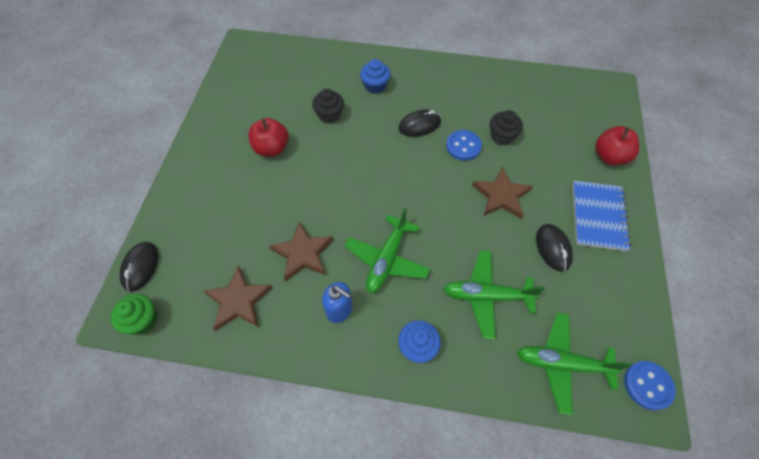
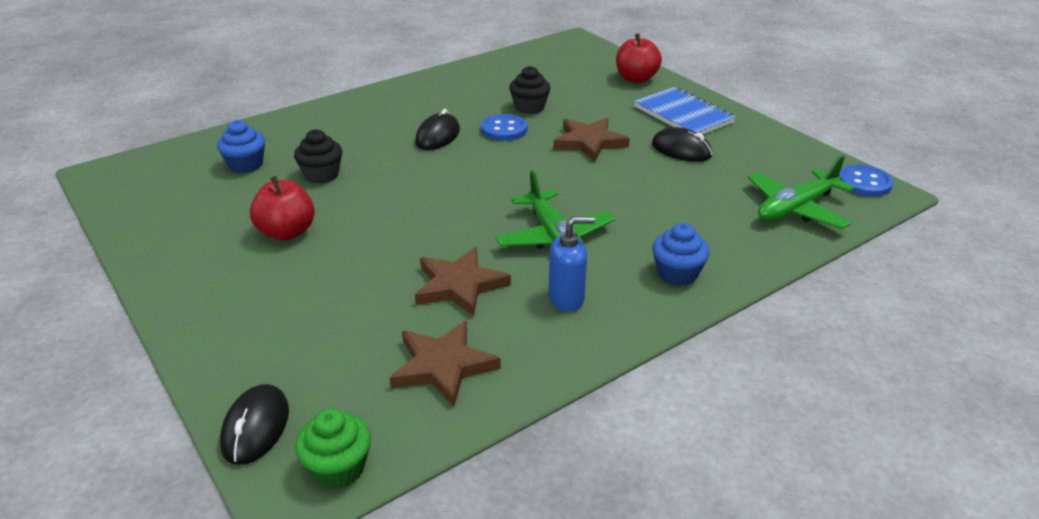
camera: 45 degrees left, 25 degrees down
black mouse [120,242,159,292] -> black mouse turned 45 degrees clockwise [220,384,289,465]
blue cupcake [360,59,391,94] -> blue cupcake moved to [217,120,265,173]
green plane [443,251,545,339] -> none

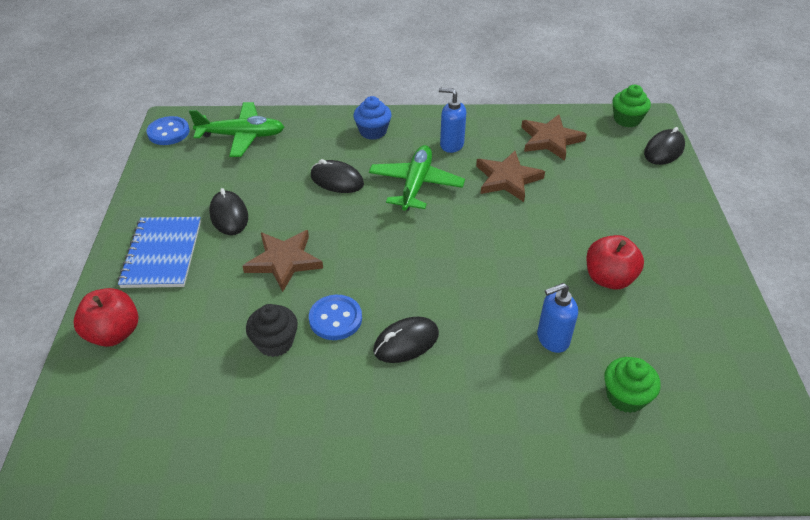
camera: 145 degrees left, 10 degrees up
blue cupcake [217,120,265,173] -> green cupcake [604,357,660,413]
black cupcake [294,129,342,184] -> blue soap dispenser [537,283,578,353]
none -> black mouse [311,159,364,193]

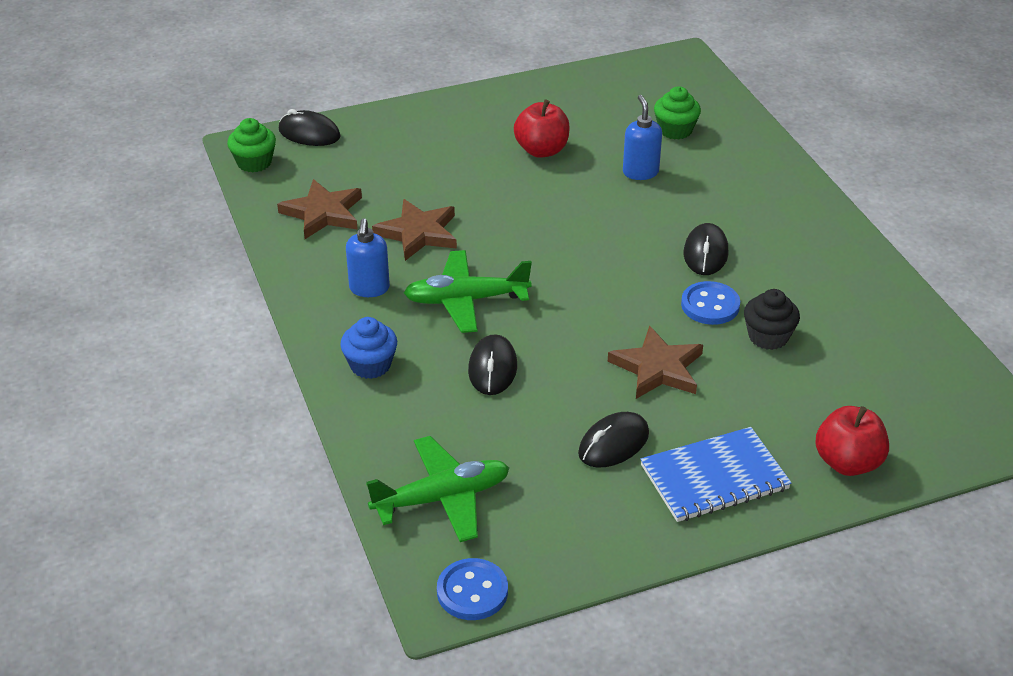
camera: 110 degrees left, 5 degrees down
green plane [189,102,284,157] -> green plane turned 90 degrees clockwise [366,436,509,542]
black mouse [373,317,439,363] -> black mouse turned 60 degrees clockwise [684,223,728,275]
blue soap dispenser [537,283,578,353] -> blue soap dispenser turned 150 degrees counterclockwise [623,95,662,180]

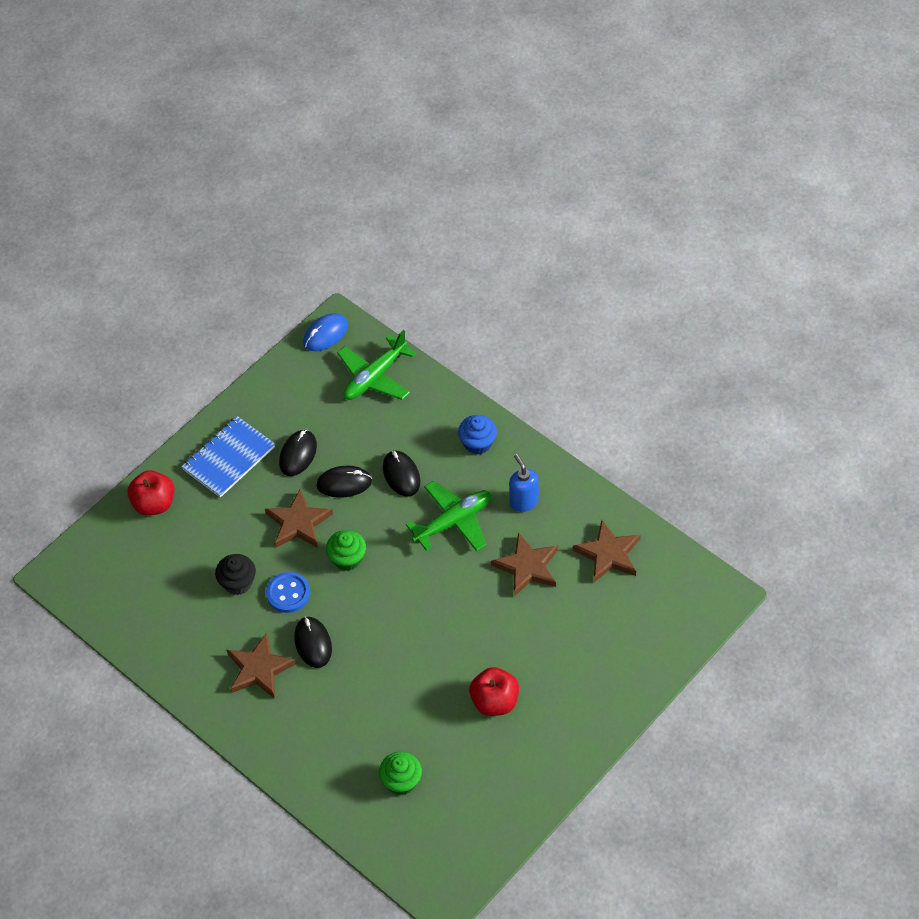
camera: 155 degrees right, 15 degrees up
green cupcake [227,118,276,173] -> green cupcake moved to [326,530,366,571]
black mouse [279,109,341,146] -> black mouse moved to [316,465,372,498]
blue button [437,558,508,620] -> blue mouse [303,313,348,351]
blue soap dispenser [623,95,662,180] -> none
none -> brown star [227,633,297,699]

